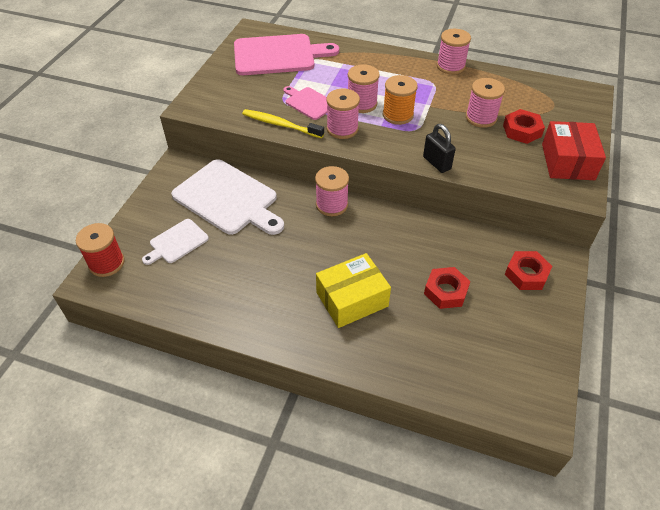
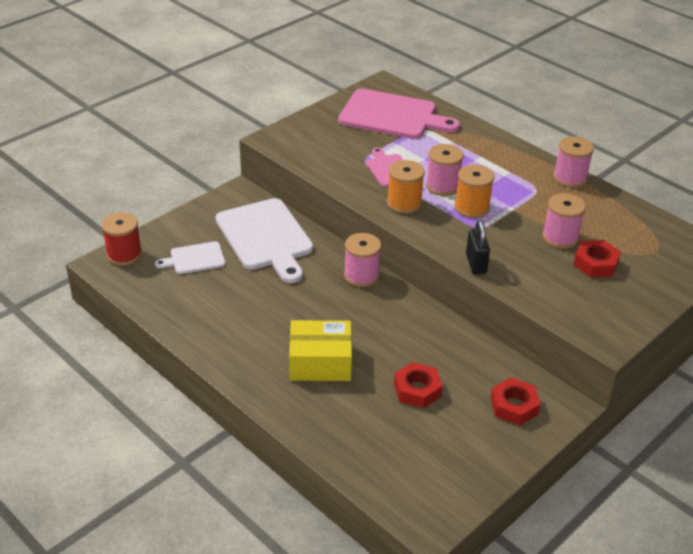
camera: 25 degrees right, 10 degrees down
yellow toothbrush [242,109,324,138] -> none
pink spool [326,89,360,139] -> orange spool [387,160,425,214]
red box [542,121,606,180] -> none

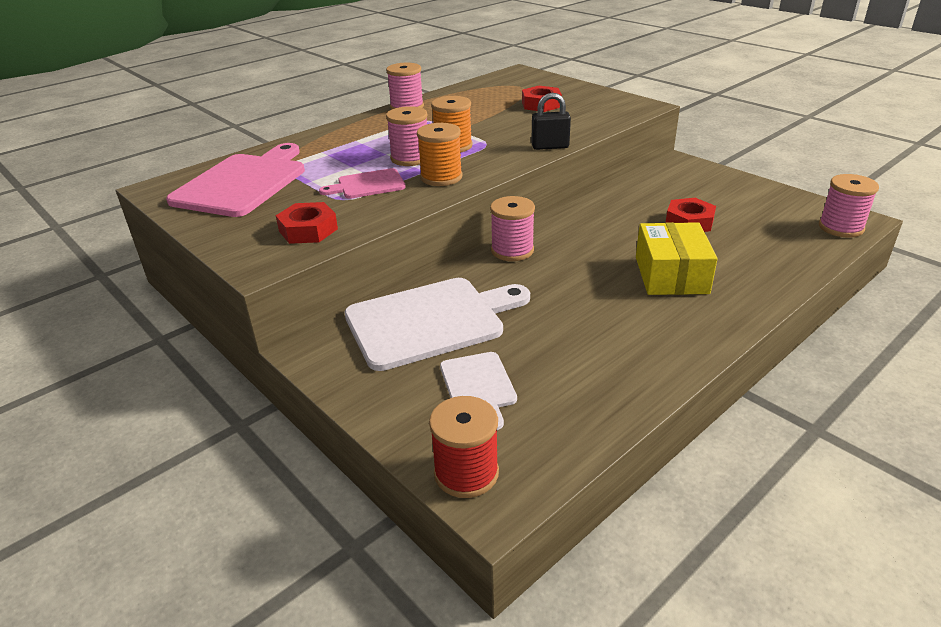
camera: 85 degrees left, 5 degrees down
red nut [491,377,541,425] -> red nut moved to [276,202,338,244]
pink spool [542,193,586,249] -> pink spool moved to [819,174,879,238]

